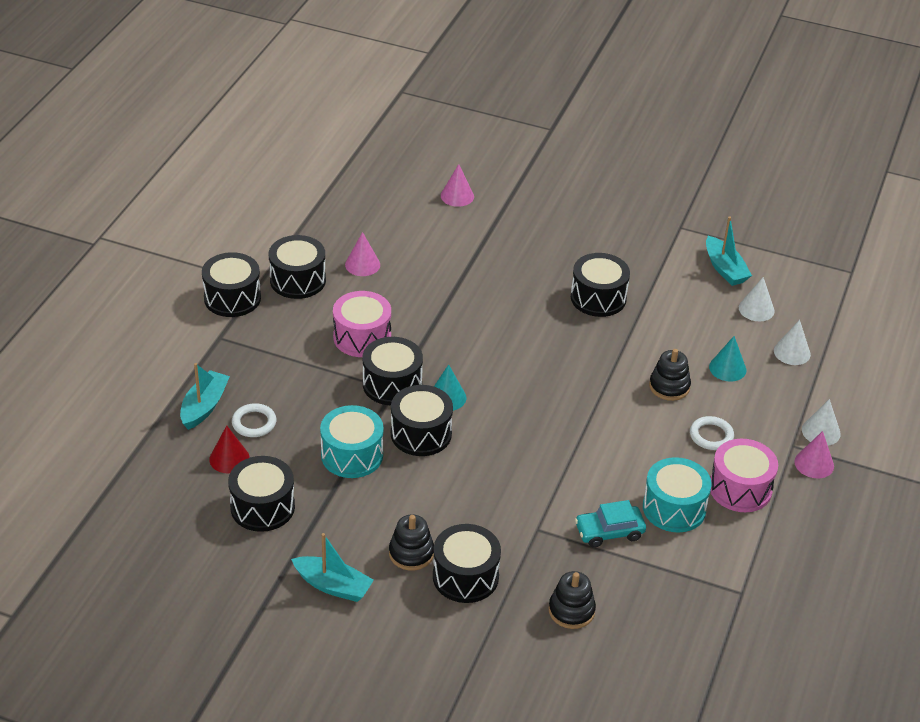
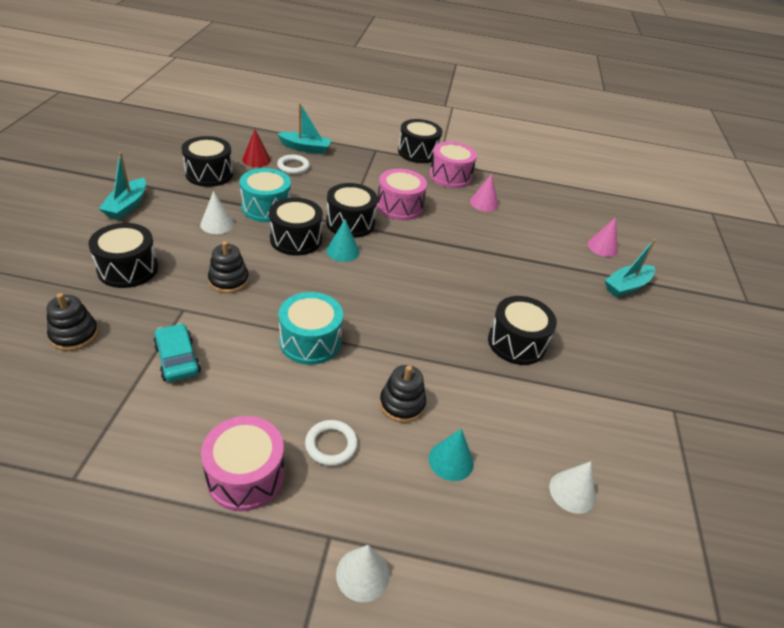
camera: 75 degrees right, 0 degrees up
black drum [269,235,326,299] -> pink drum [429,141,477,188]
black stacking toy [389,514,434,571] -> black stacking toy moved to [208,241,249,293]
turquoise drum [643,457,712,532] -> turquoise drum moved to [279,292,343,365]
turquoise boat [706,217,752,286] -> turquoise boat moved to [605,239,655,297]
white cone [774,320,811,365] -> white cone moved to [200,191,234,234]
pink cone [794,431,834,478] -> none

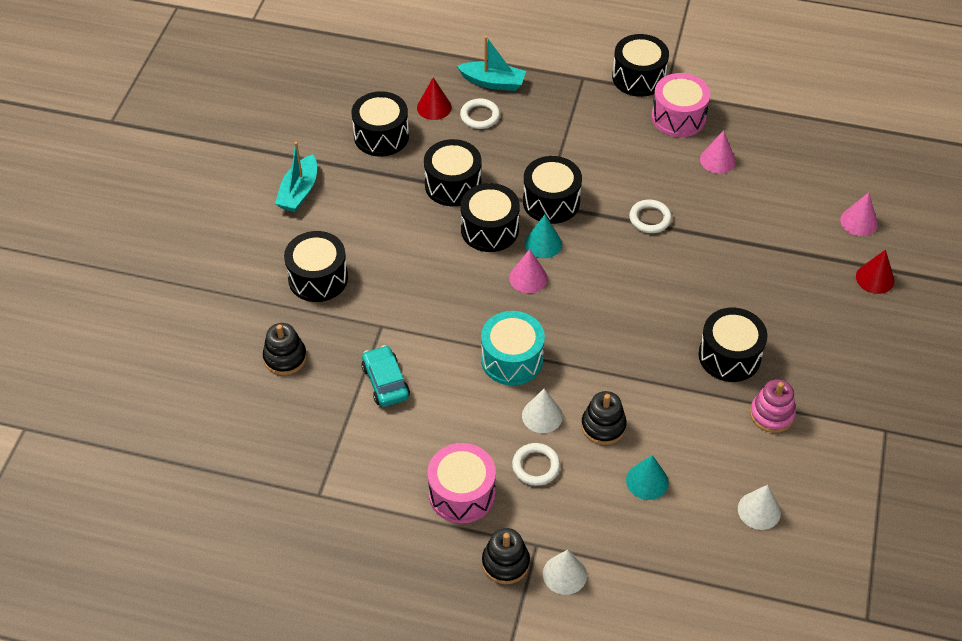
camera: 10 degrees right, 10 degrees up
white cone [200,191,234,234] -> white cone moved to [522,389,563,433]
black stacking toy [208,241,249,293] -> black stacking toy moved to [482,528,530,584]
turquoise drum [240,168,291,222] -> black drum [424,139,482,206]
pink drum [377,169,427,220] -> none
turquoise boat [605,239,655,297] -> red cone [856,250,895,294]
none -> pink cone [509,249,548,293]
none -> white ring [629,200,672,233]
none -> pink stacking toy [750,379,796,433]

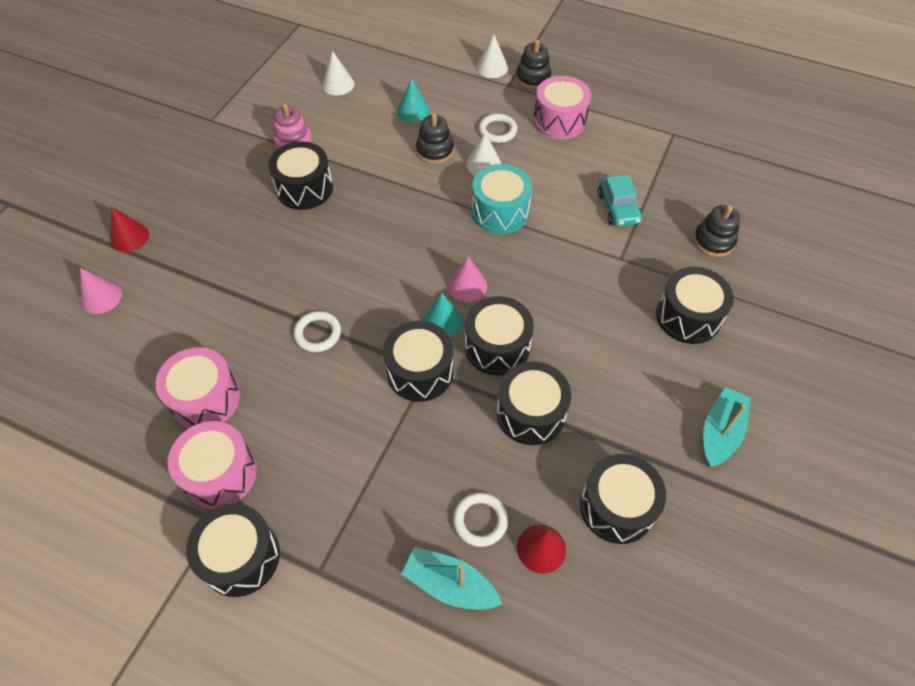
camera: 170 degrees left, 5 degrees up
pink cone [700,130,736,174] -> pink drum [155,347,240,428]

